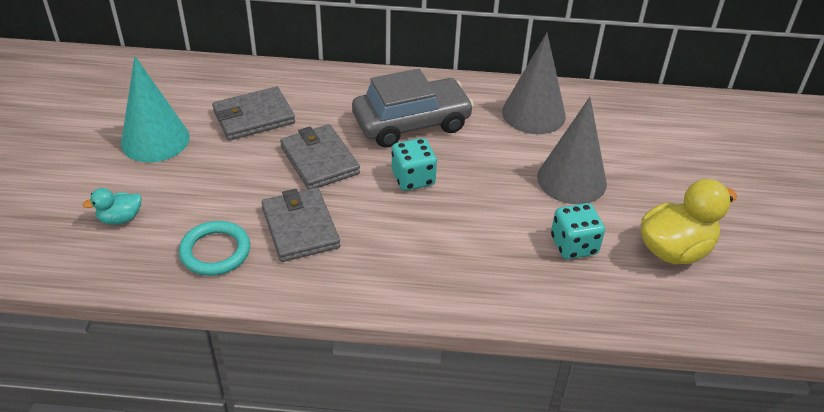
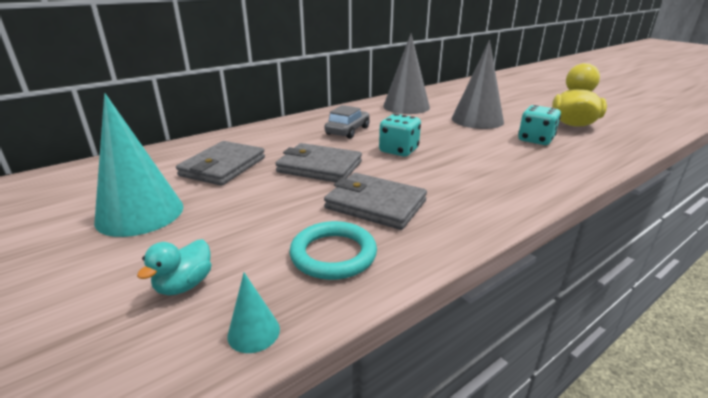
camera: 40 degrees left, 15 degrees down
grey car [352,69,474,147] -> grey car [324,105,369,139], size x0.57
none -> turquoise cone [227,272,280,353]

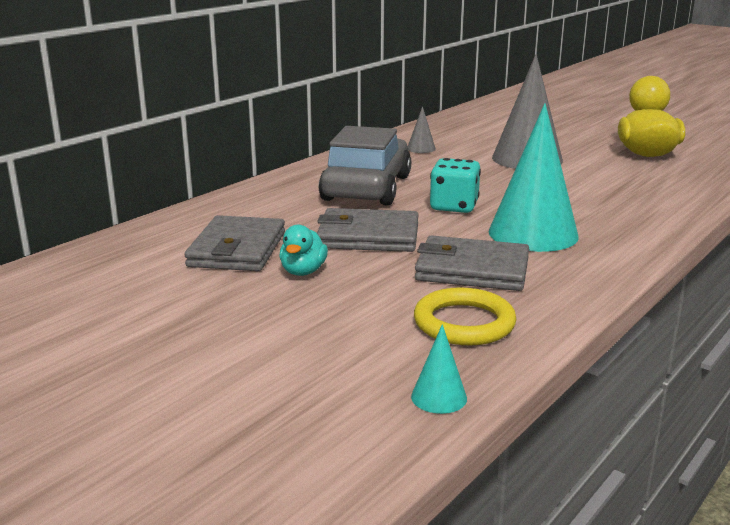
camera: 15 degrees left, 5 degrees down
turquoise cone [94,93,183,237] -> turquoise cone moved to [489,103,579,252]
turquoise duck [137,239,211,295] -> turquoise duck moved to [280,225,328,276]
turquoise ring [290,221,377,280] -> yellow ring [414,287,517,346]
grey car [324,105,369,139] -> grey car [319,126,411,206], size x1.76
grey cone [383,34,430,114] -> grey cone [408,106,436,153], size x0.43
turquoise dice [518,105,561,145] -> none

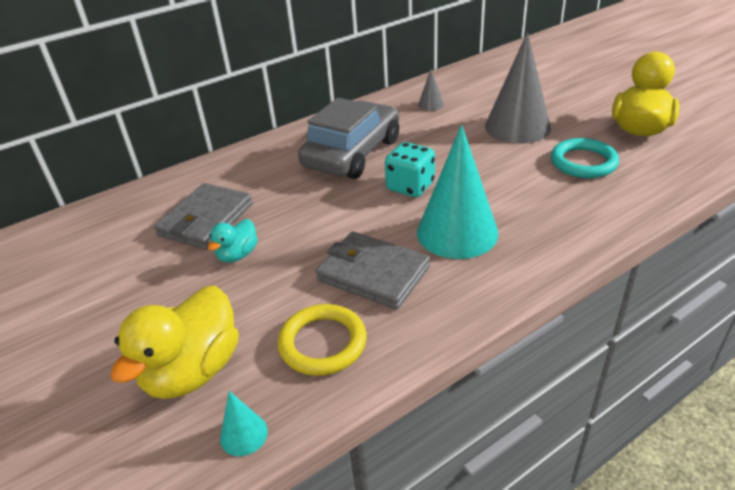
camera: 20 degrees right, 15 degrees up
grey wallet [317,208,419,252] -> none
none -> yellow duck [111,285,239,399]
none -> turquoise ring [551,138,619,178]

